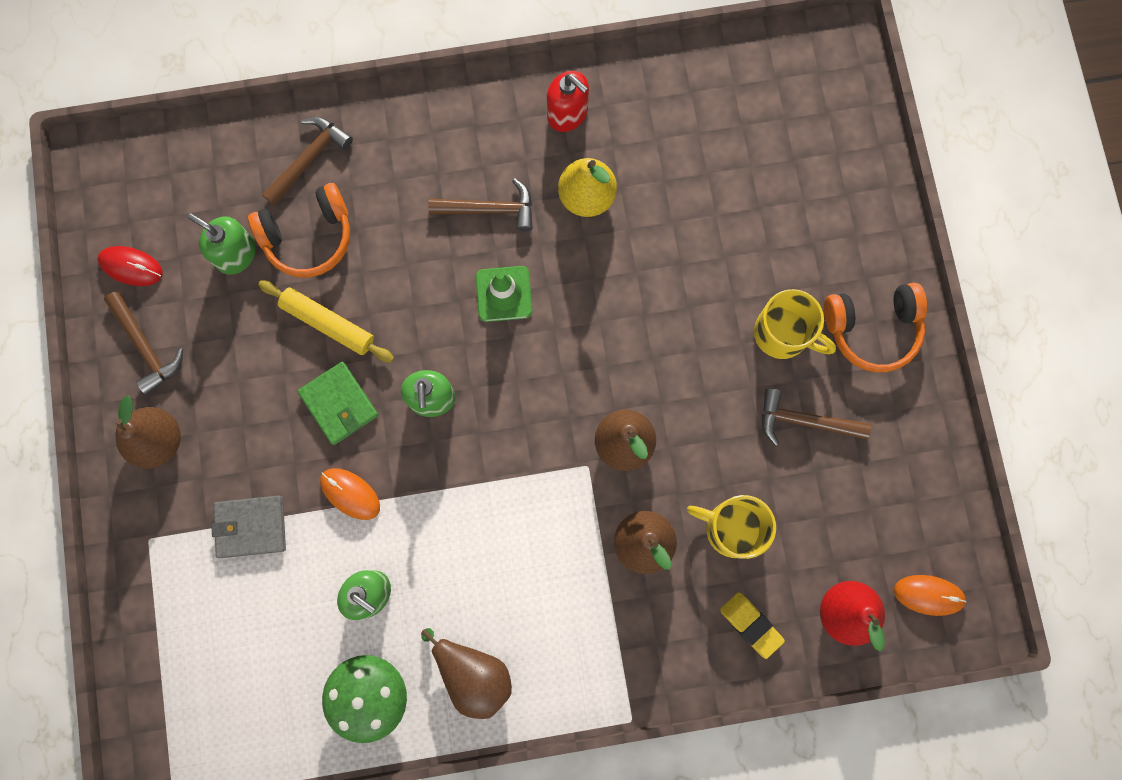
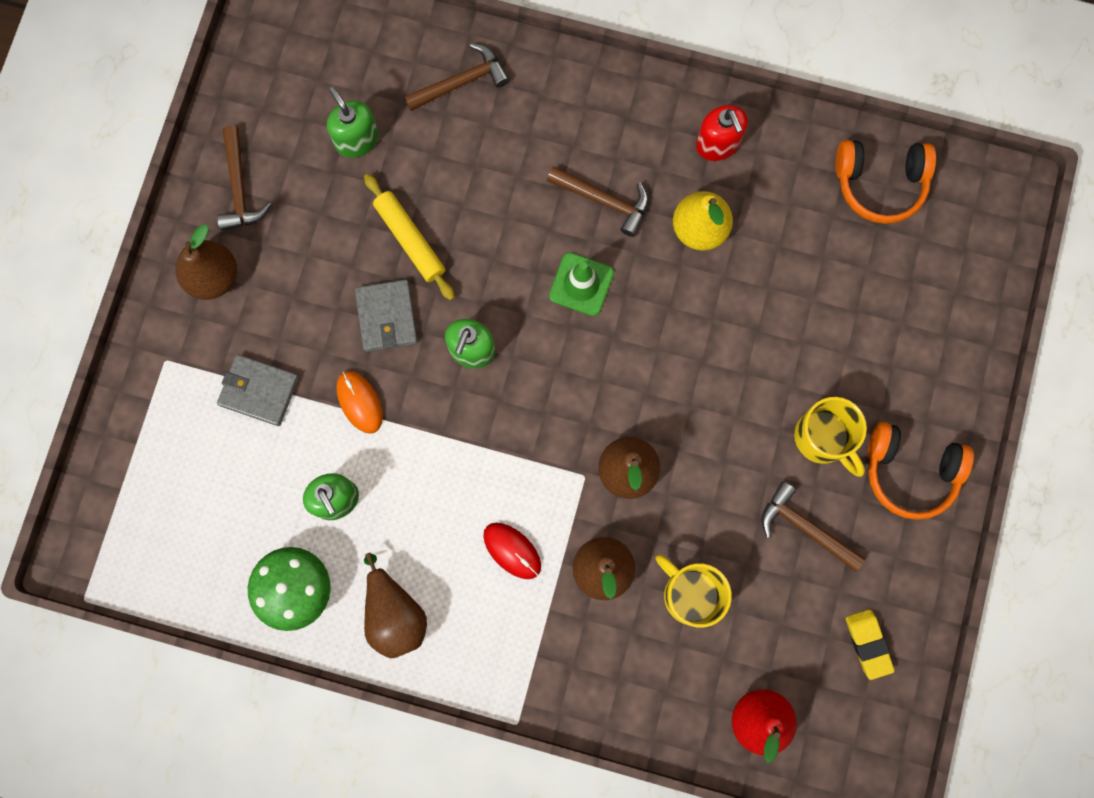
camera: 25 degrees right, 0 degrees up
red mouse [97,246,163,286] -> red mouse moved to [483,523,541,579]
orange headphones [248,183,350,277] -> orange headphones moved to [835,140,936,224]
green wallet [297,362,379,445] -> grey wallet [355,279,418,352]
yellow eraser [720,592,785,659] -> yellow eraser moved to [846,609,895,680]
orange mouse [894,575,967,616] -> none

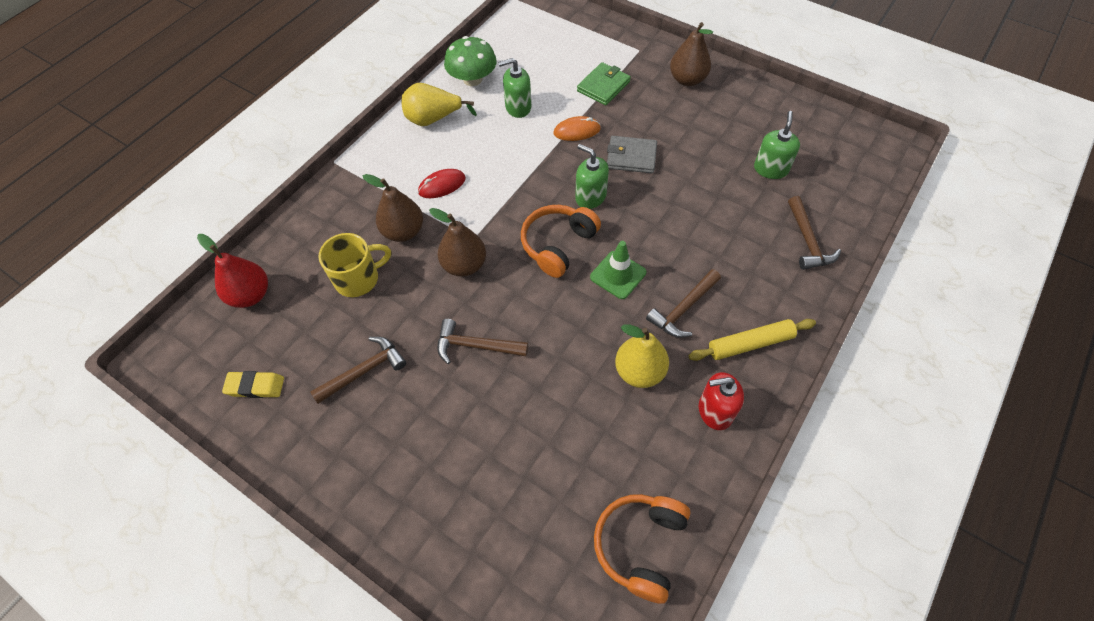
camera: 110 degrees right, 20 degrees down
brown hammer [217,126,271,231] -> brown hammer moved to [437,319,528,364]
grey wallet [217,354,299,426] -> green wallet [577,62,631,106]
green soap dispenser [327,87,379,158] -> green soap dispenser turned 60 degrees counterclockwise [754,111,800,179]
yellow rolling pin [364,174,455,301] -> yellow rolling pin moved to [689,319,816,361]
brown pear [364,553,427,658] -> yellow pear [401,83,477,126]
yellow mug [794,397,867,477] -> none
orange headphones [868,422,974,520] -> orange headphones moved to [521,205,601,278]

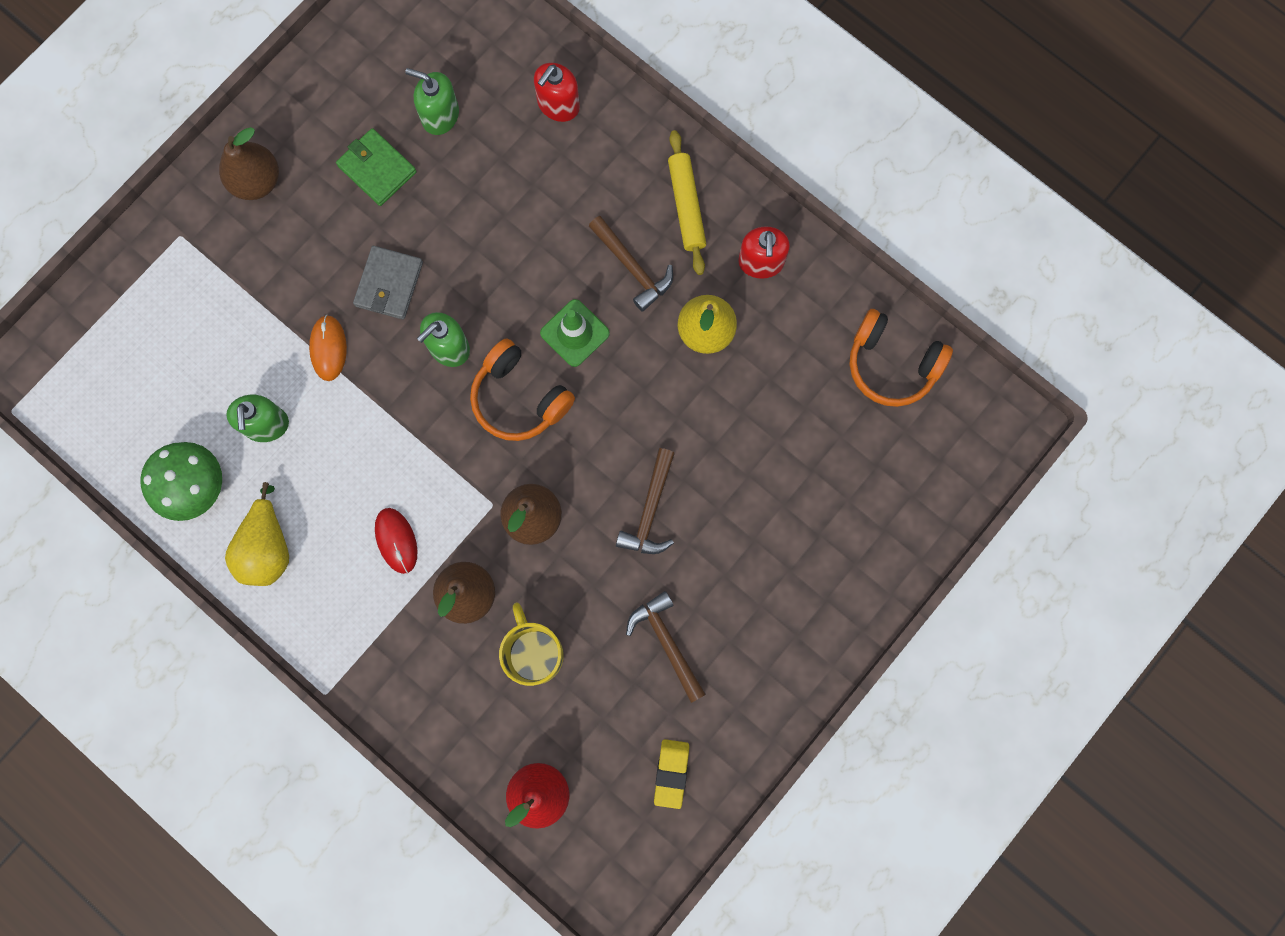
camera: 85 degrees left, 20 degrees up
green wallet [577,62,631,106] -> green wallet moved to [336,128,417,206]
brown hammer [788,196,841,270] -> red soap dispenser [534,63,580,122]

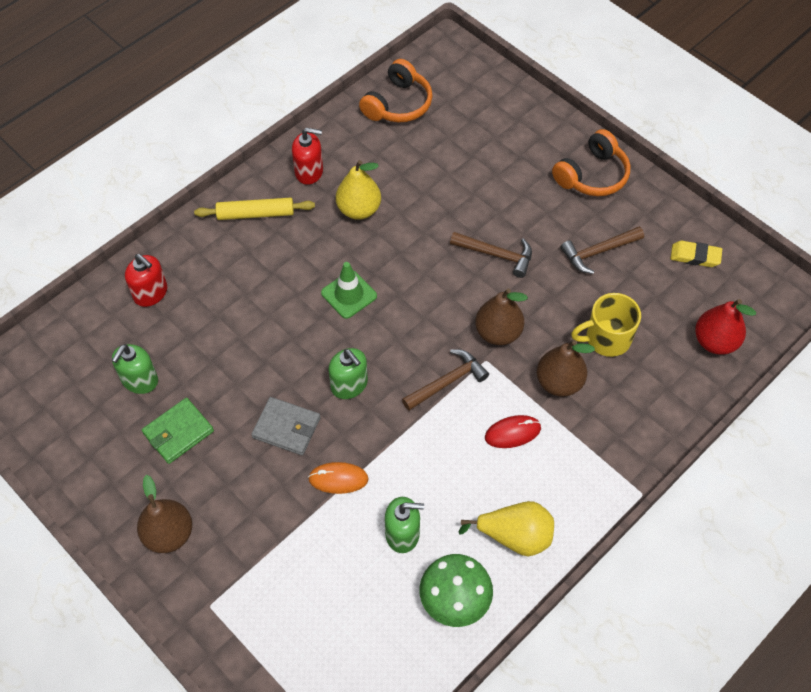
camera: 85 degrees left, 20 degrees down
orange headphones [470,339,575,441] -> orange headphones moved to [552,129,631,196]
brown hammer [589,216,673,312] -> brown hammer moved to [402,349,489,411]

